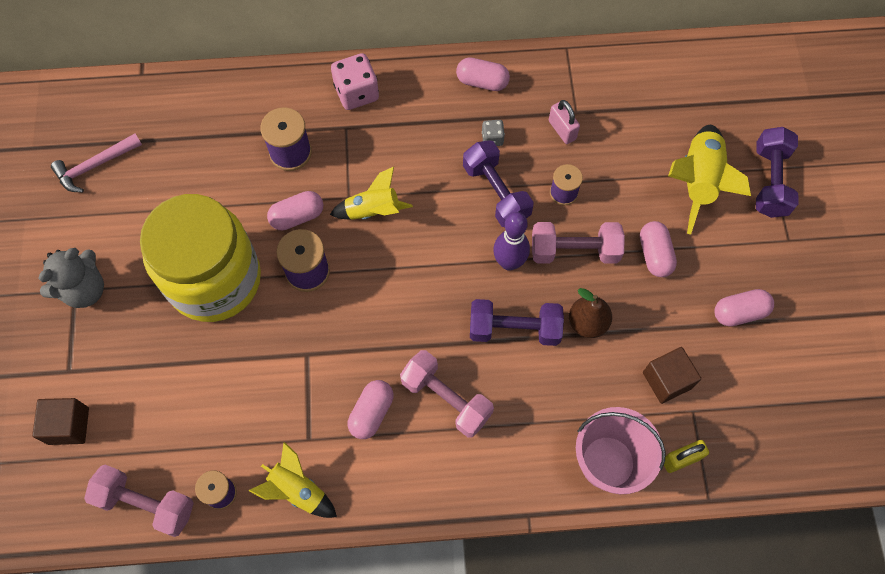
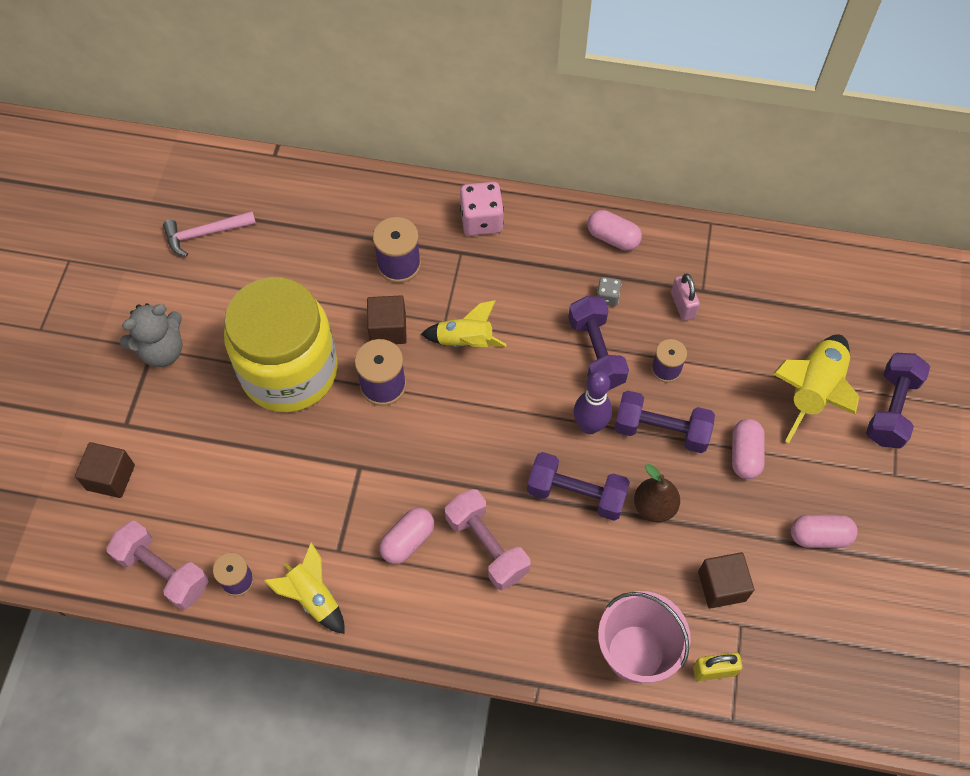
camera: 15 degrees right, 5 degrees down
pink capsule [267,191,323,230] -> brown cube [367,295,407,344]
pink dumbbell [532,222,625,263] -> purple dumbbell [614,391,715,453]

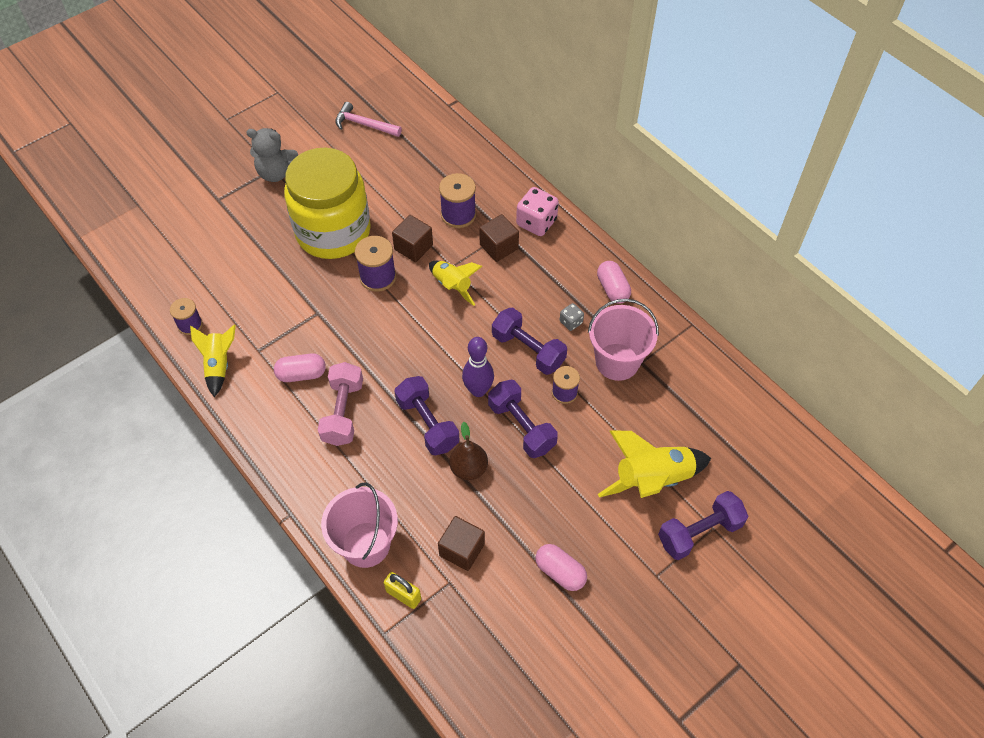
camera: 40 degrees right, 5 degrees down
brown cube [75,442,135,498] -> brown cube moved to [479,214,519,262]
pink dumbbell [106,521,209,610] -> none
purple dumbbell [568,296,629,390] -> purple dumbbell turned 75 degrees counterclockwise [492,308,567,375]
pink padlock [671,274,700,321] -> pink bucket [588,299,659,381]
pink capsule [732,419,765,479] -> none

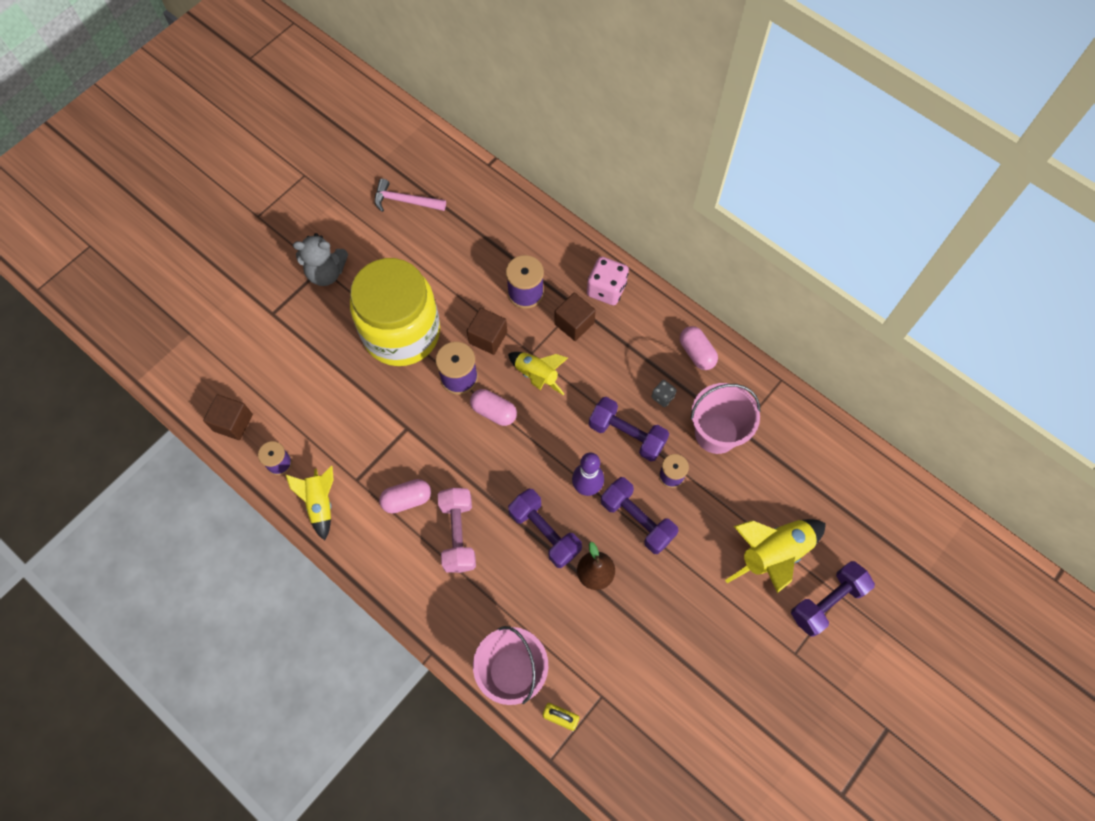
camera: 10 degrees left, 10 degrees up
brown cube [438,516,485,571] -> brown cube moved to [203,394,253,440]
pink capsule [535,544,587,591] -> pink capsule moved to [470,389,517,426]

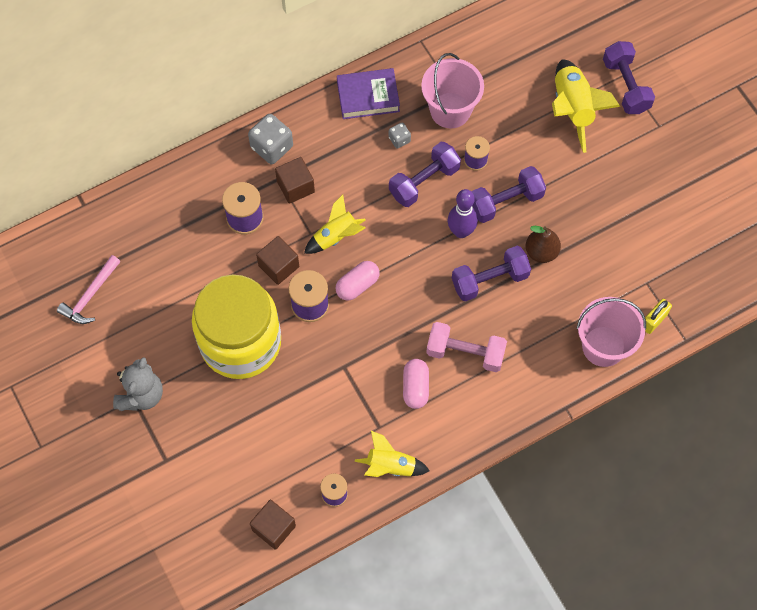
camera: 70 degrees left, 0 degrees up
pink dice [587,257,629,305] -> grey dice [248,114,293,164]
pink capsule [680,326,718,370] -> purple book [337,68,400,119]

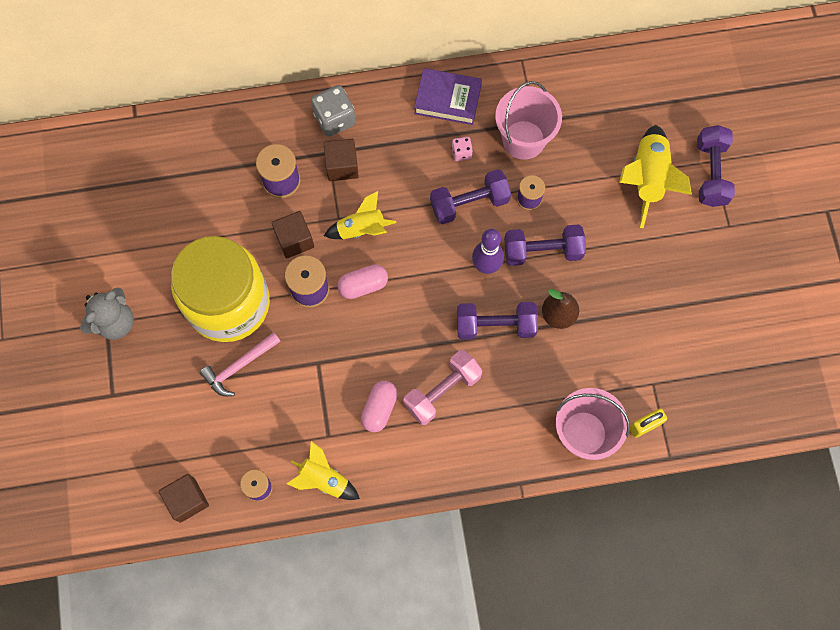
camera: 20 degrees right, 5 degrees up
pink hammer [57,255,121,324] -> pink hammer moved to [200,332,281,396]
grey dice [389,122,411,149] -> pink dice [452,137,473,161]
pink dumbbell [426,322,507,372] -> pink dumbbell turned 75 degrees counterclockwise [403,350,483,425]

